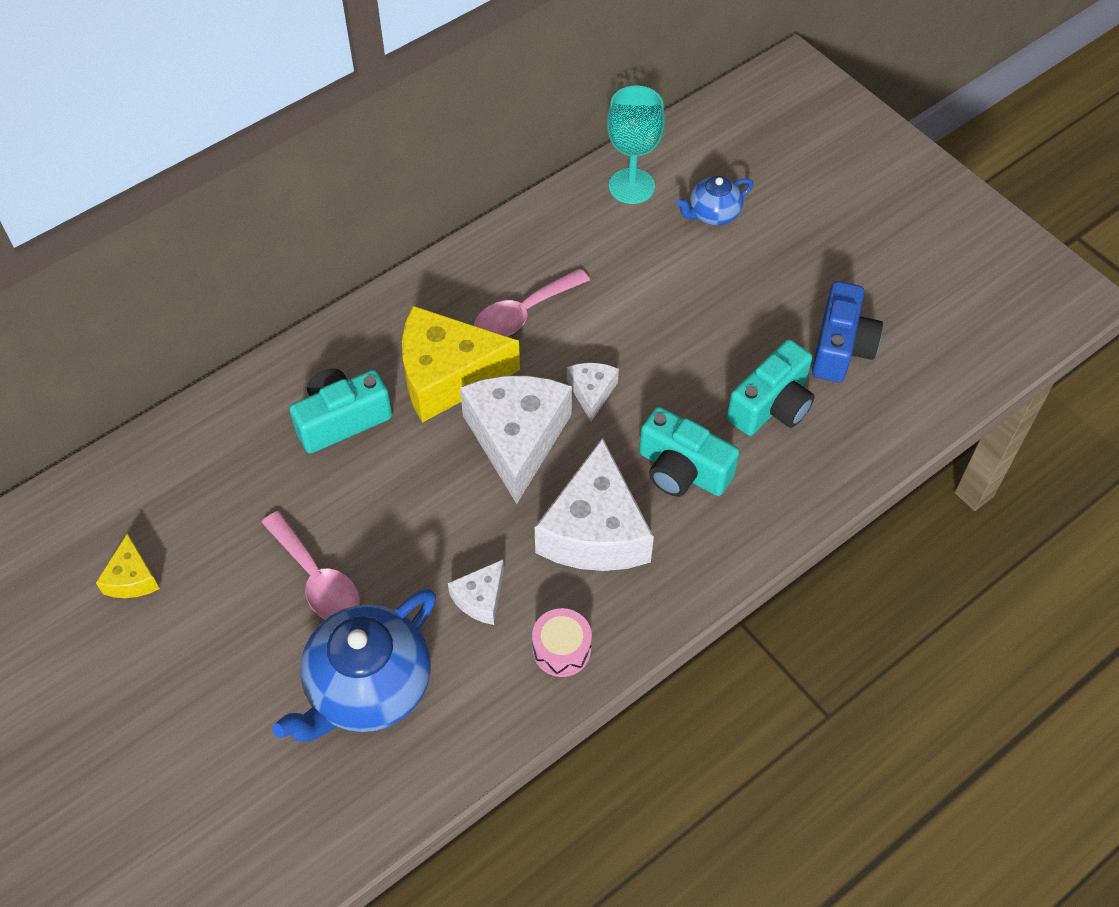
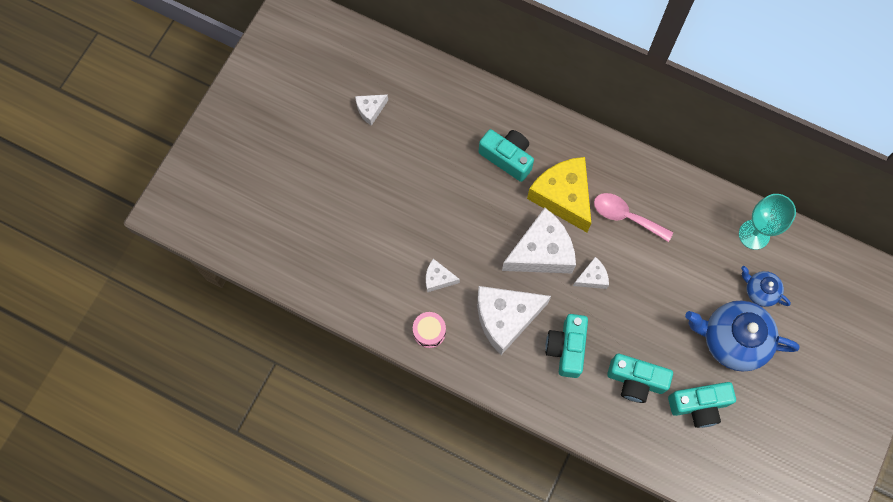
camera: 65 degrees right, 15 degrees up
yellow cheese [96,533,160,598] -> white cheese [355,94,388,126]
pink spoon [262,511,360,620] -> none
blue teapot [272,589,436,742] -> blue teapot moved to [685,301,800,372]
blue camera [812,281,883,382] -> turquoise camera [668,382,736,428]

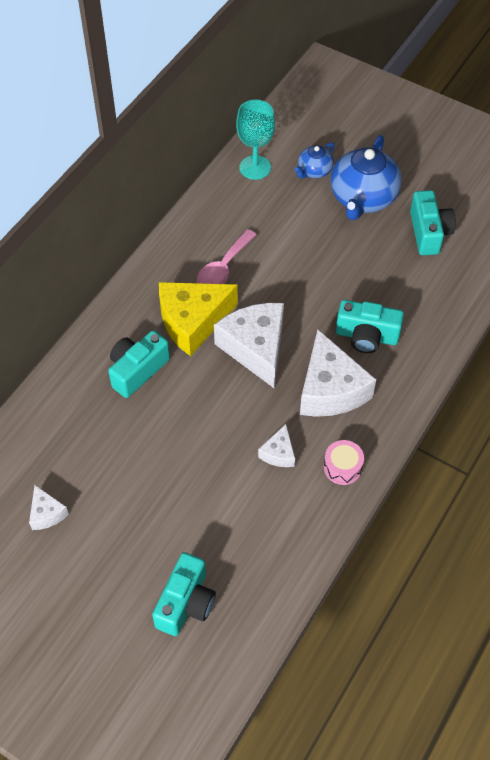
camera: 85 degrees left, 15 degrees down
white cheese [573,257,609,289] -> none
turquoise camera [607,354,673,403] -> turquoise camera moved to [152,552,216,636]

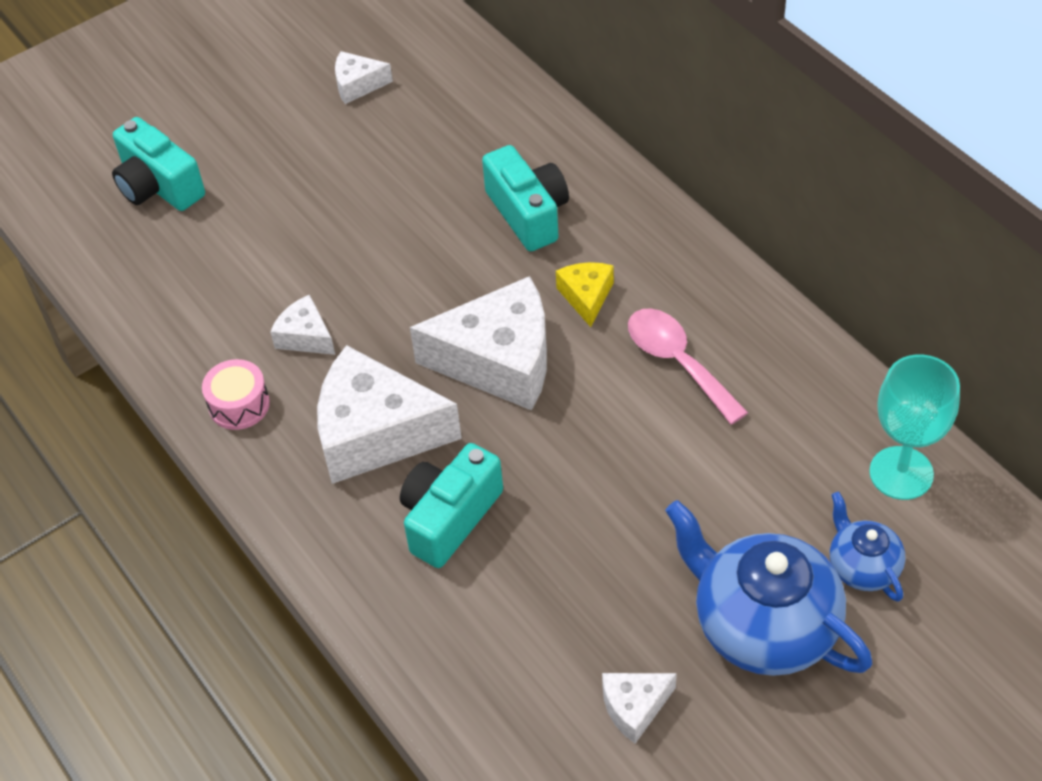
camera: 115 degrees right, 5 degrees down
yellow cheese [159,282,238,356] -> yellow cheese [556,262,614,327], size x0.48
turquoise camera [410,190,456,255] -> white cheese [602,673,677,744]

